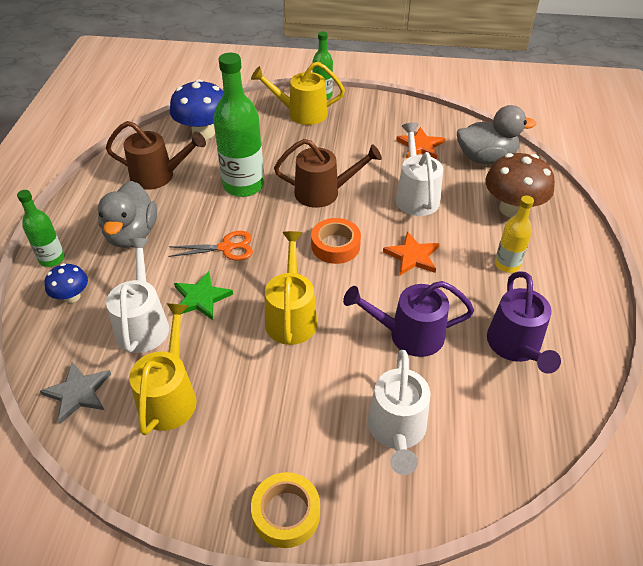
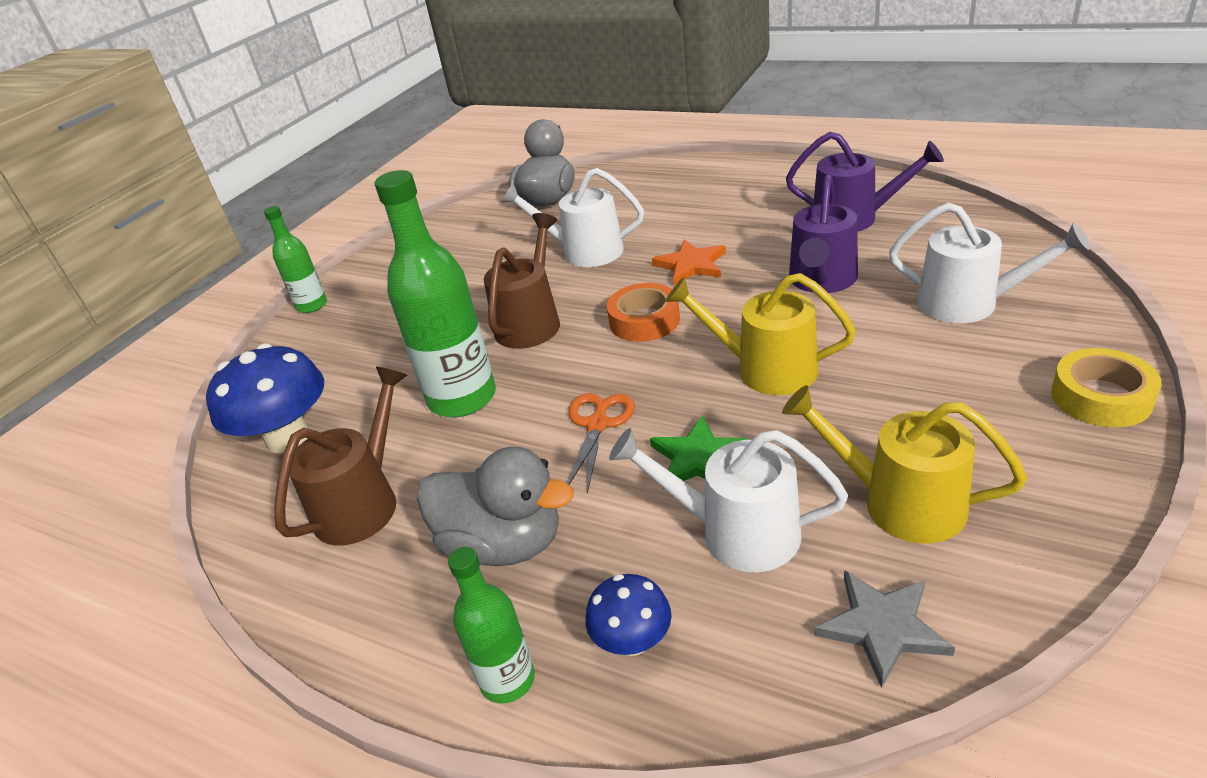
camera: 65 degrees left, 10 degrees down
yellow watering can [251,62,345,125] -> none
orange star [396,127,445,159] -> none
brown mushroom [485,153,555,218] -> none
yellow bottle [495,196,534,273] -> none

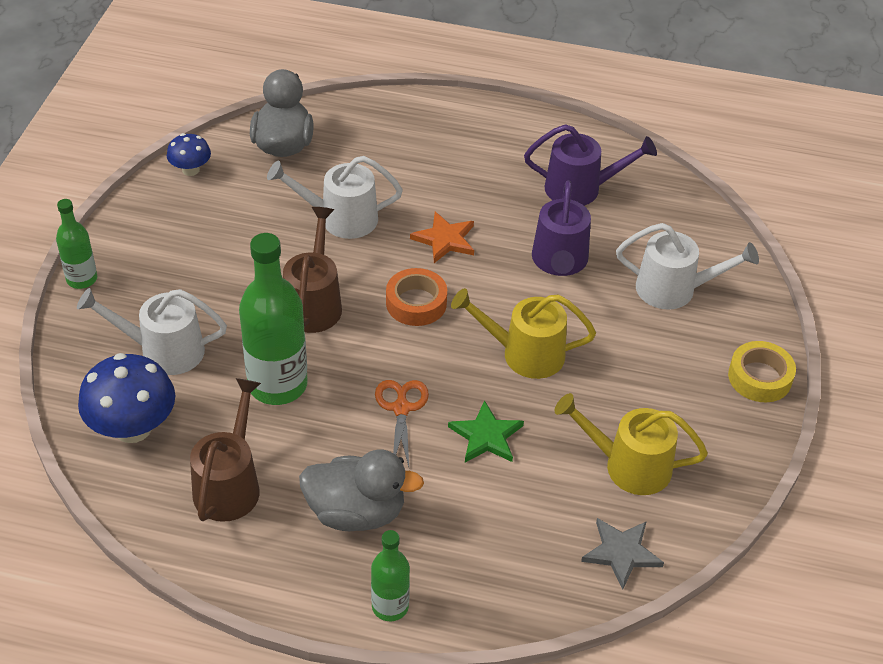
camera: 20 degrees left, 10 degrees up
blue mushroom [585,574,672,656] -> blue mushroom moved to [167,133,211,176]
white watering can [609,428,848,572] -> white watering can moved to [77,288,227,375]

